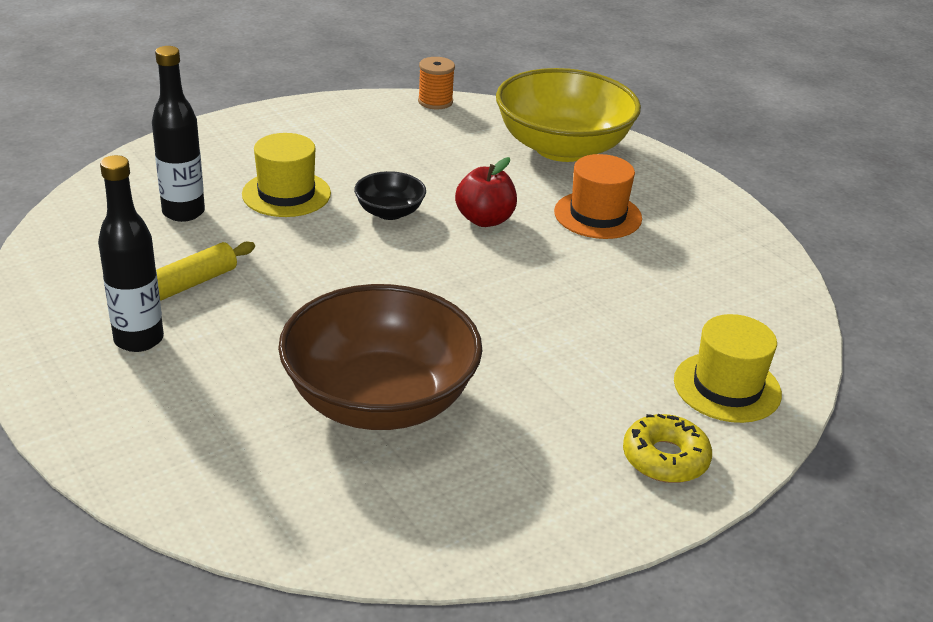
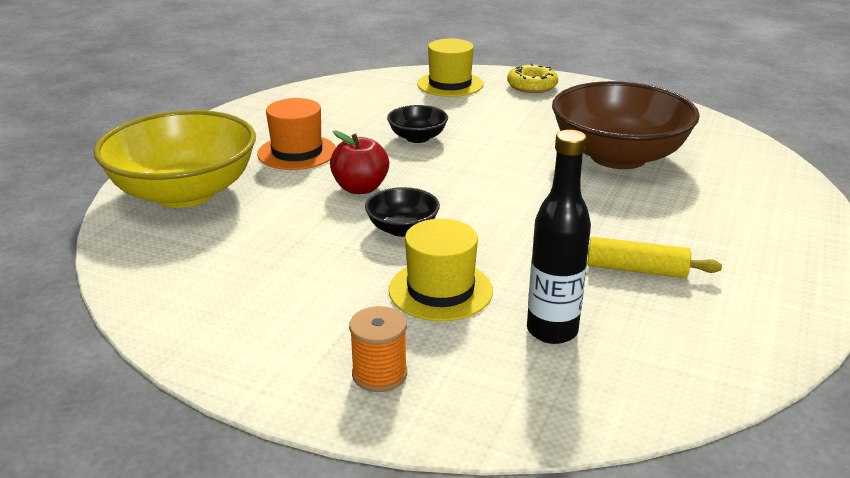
camera: 120 degrees left, 5 degrees down
black bottle [98,155,164,352] -> none
orange spool [418,57,455,110] -> orange spool moved to [349,306,407,392]
none -> black bowl [387,105,448,143]

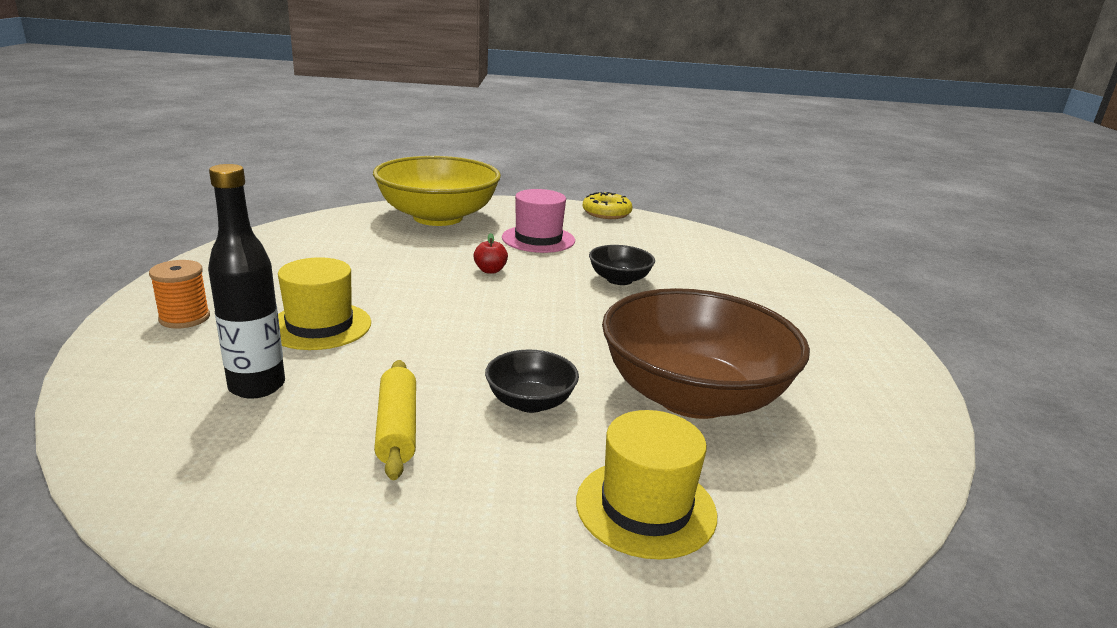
camera: 65 degrees right, 5 degrees down
orange hat [257,98,336,170] -> pink hat [502,189,575,253]
red apple [330,131,389,194] -> red apple [474,233,508,274], size x0.60
black bowl [365,187,440,237] -> black bowl moved to [485,350,579,413]
yellow hat [417,39,483,97] -> yellow hat moved to [576,410,717,560]
yellow donut [507,63,558,93] -> yellow donut moved to [583,192,632,219]

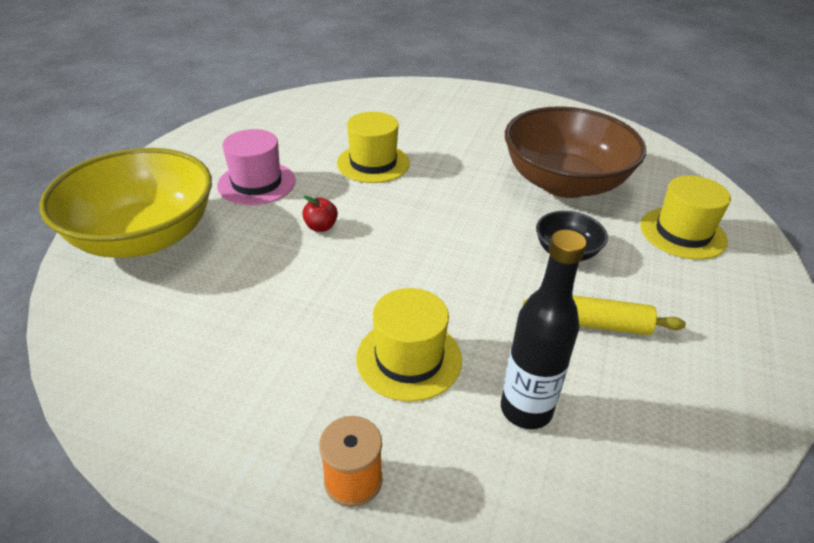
camera: 70 degrees left, 15 degrees up
yellow donut [583,192,632,219] -> none
black bowl [589,245,655,285] -> yellow hat [337,112,410,183]

